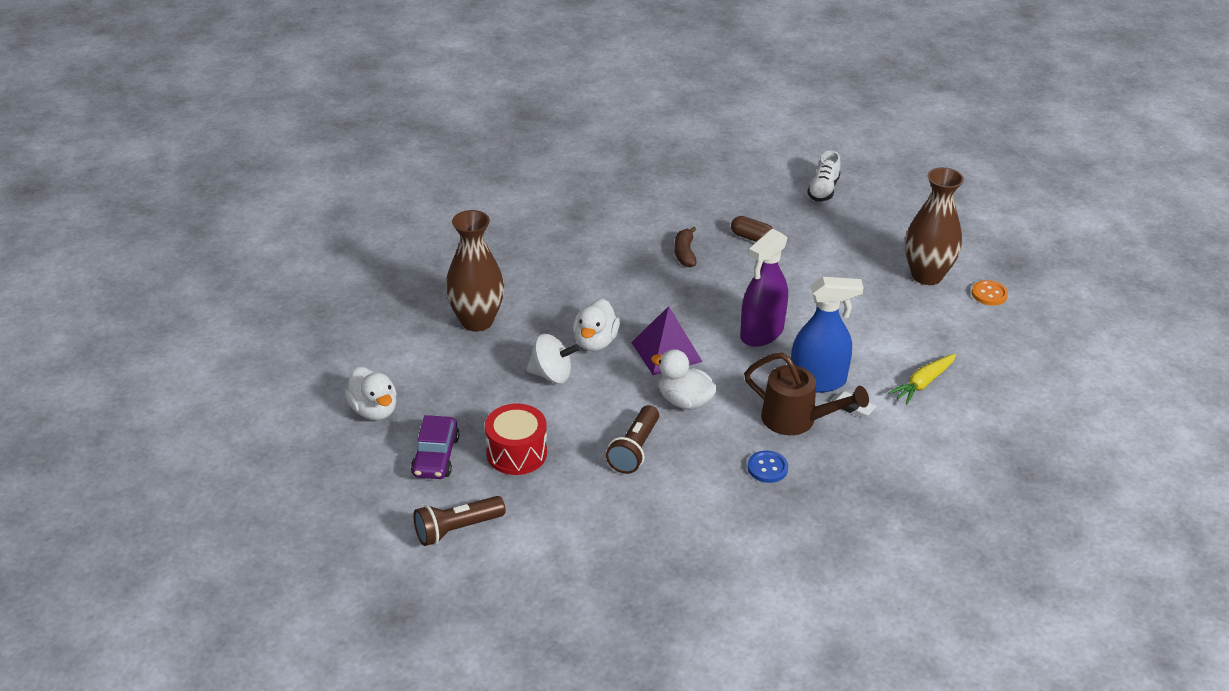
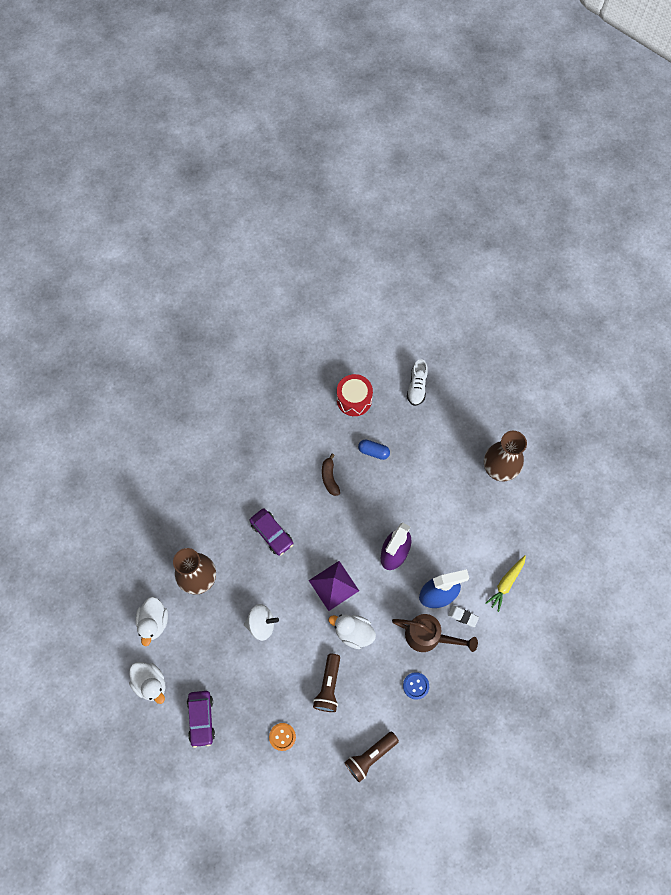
camera: 10 degrees left, 30 degrees up
brown flashlight [413,496,506,546] -> brown flashlight moved to [345,732,399,782]
red drum [485,404,547,475] -> red drum moved to [337,374,373,416]
white duck [573,299,620,351] -> white duck moved to [135,597,168,646]
brown capsule [731,216,773,242] -> blue capsule [358,439,390,460]
orange button [972,280,1008,306] -> orange button moved to [269,723,296,751]
none -> purple car [250,508,293,556]

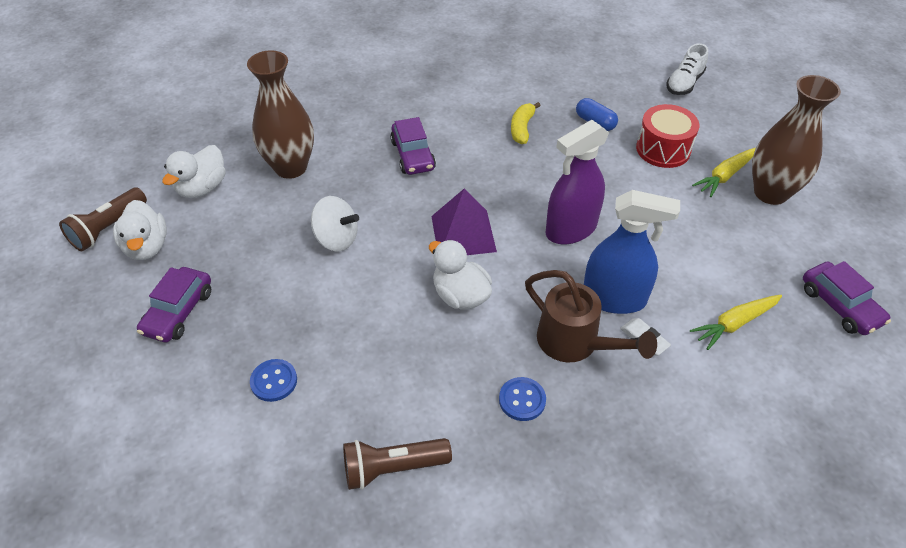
camera: 25 degrees right, 20 degrees down
orange button [269,723,296,751] -> blue button [250,359,297,402]
brown flashlight [313,653,340,712] -> brown flashlight moved to [59,187,147,251]
brown banana [322,454,340,496] -> yellow banana [511,102,541,144]
red drum [337,374,373,416] -> red drum moved to [636,104,700,168]
none -> yellow carrot [692,148,756,197]
none -> purple car [803,261,891,335]

